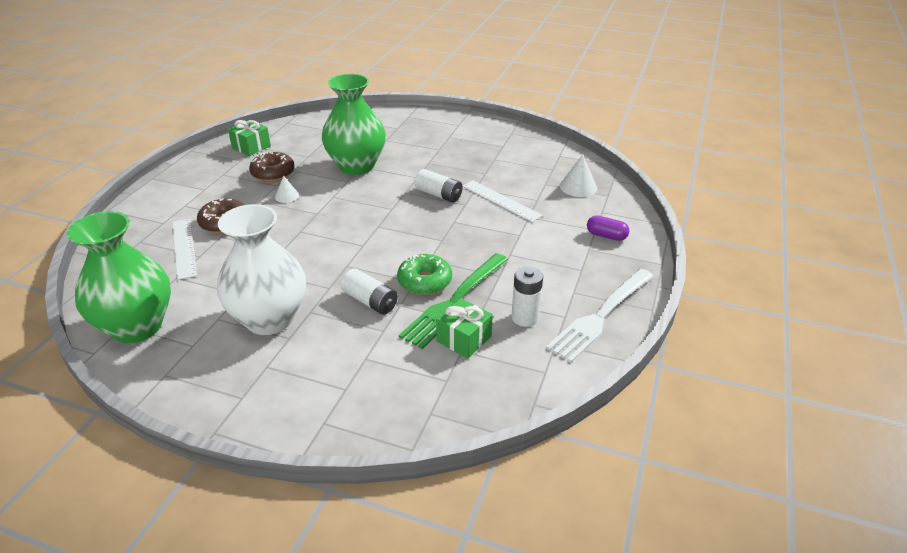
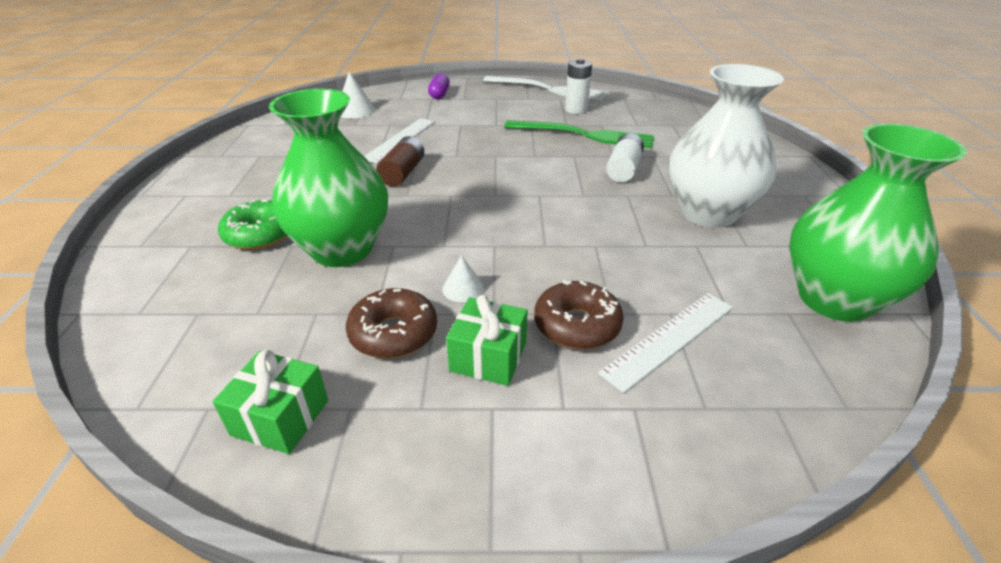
camera: 110 degrees left, 0 degrees up
green donut [397,254,452,295] -> green donut moved to [218,200,287,250]
white battery [415,169,463,202] -> brown battery [376,136,424,187]
green gift [436,298,493,358] -> green gift moved to [446,295,527,386]

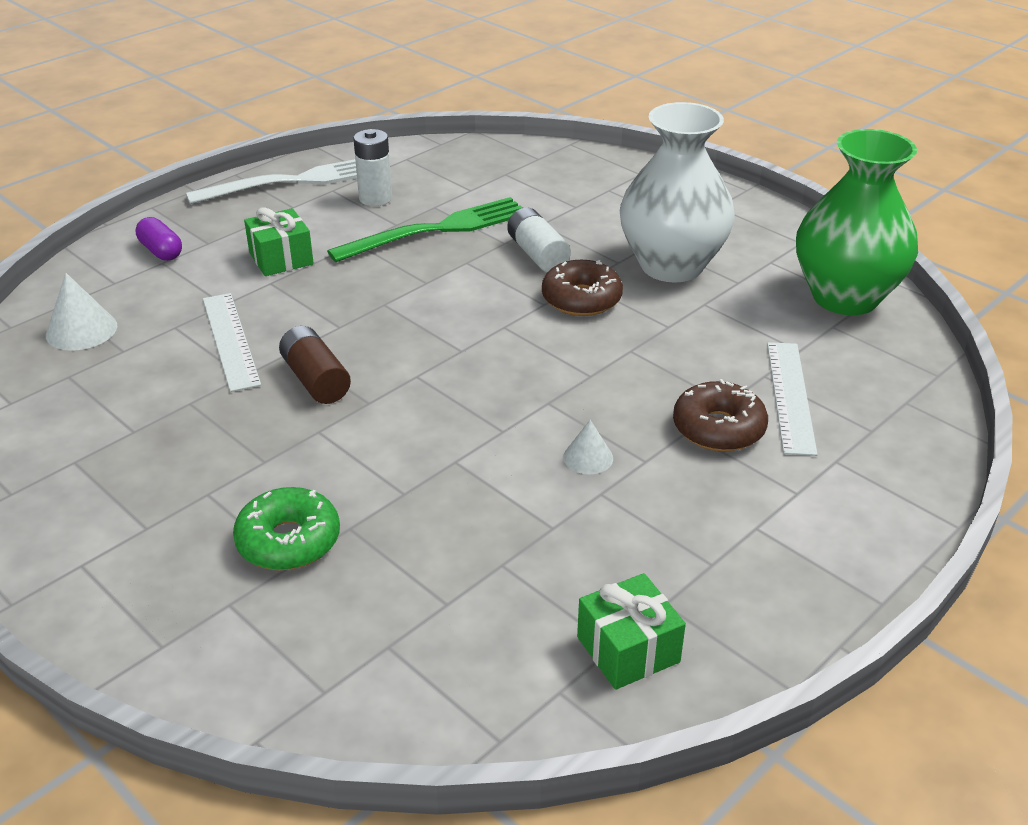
camera: 45 degrees left, 0 degrees up
green vase [269,89,388,267] -> none
brown donut [346,288,437,358] -> brown donut moved to [542,260,623,316]
green gift [446,295,527,386] -> green gift moved to [244,207,314,276]

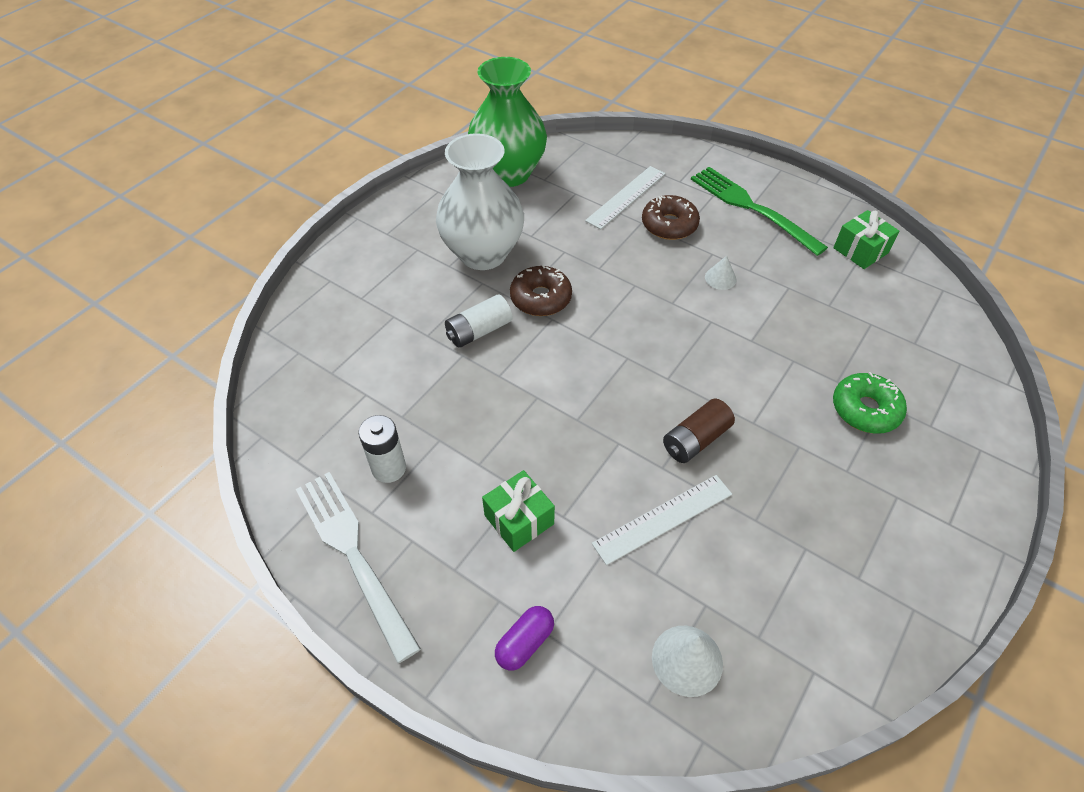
camera: 100 degrees left, 15 degrees up
green fork [327,197,523,262] -> green fork moved to [691,167,828,256]
white ruler [767,342,818,456] -> white ruler turned 45 degrees counterclockwise [585,166,665,229]

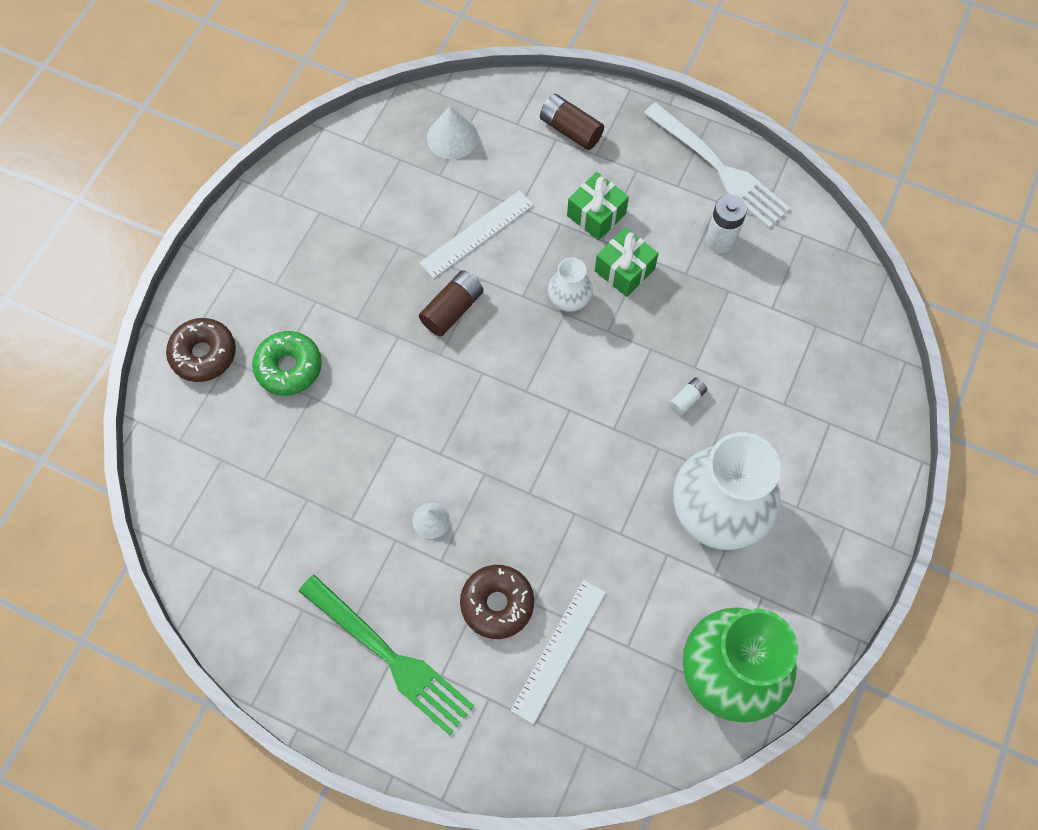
camera: 170 degrees right, 15 degrees up
white battery [445,295,513,348] -> white battery [669,378,707,415], size x0.57
purple capsule [495,606,554,671] -> brown battery [540,94,604,150]
brown donut [510,264,572,316] -> brown donut moved to [166,318,236,382]
green gift [833,210,899,269] -> green gift moved to [595,227,659,297]
none -> white vase [548,257,593,312]

